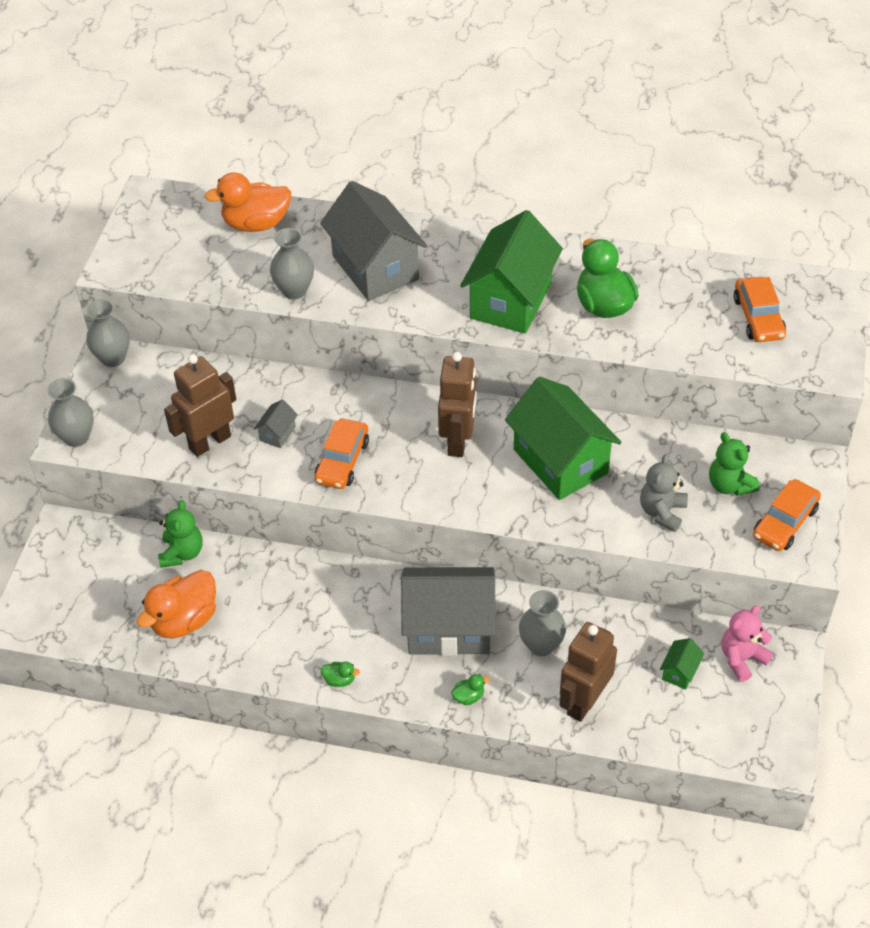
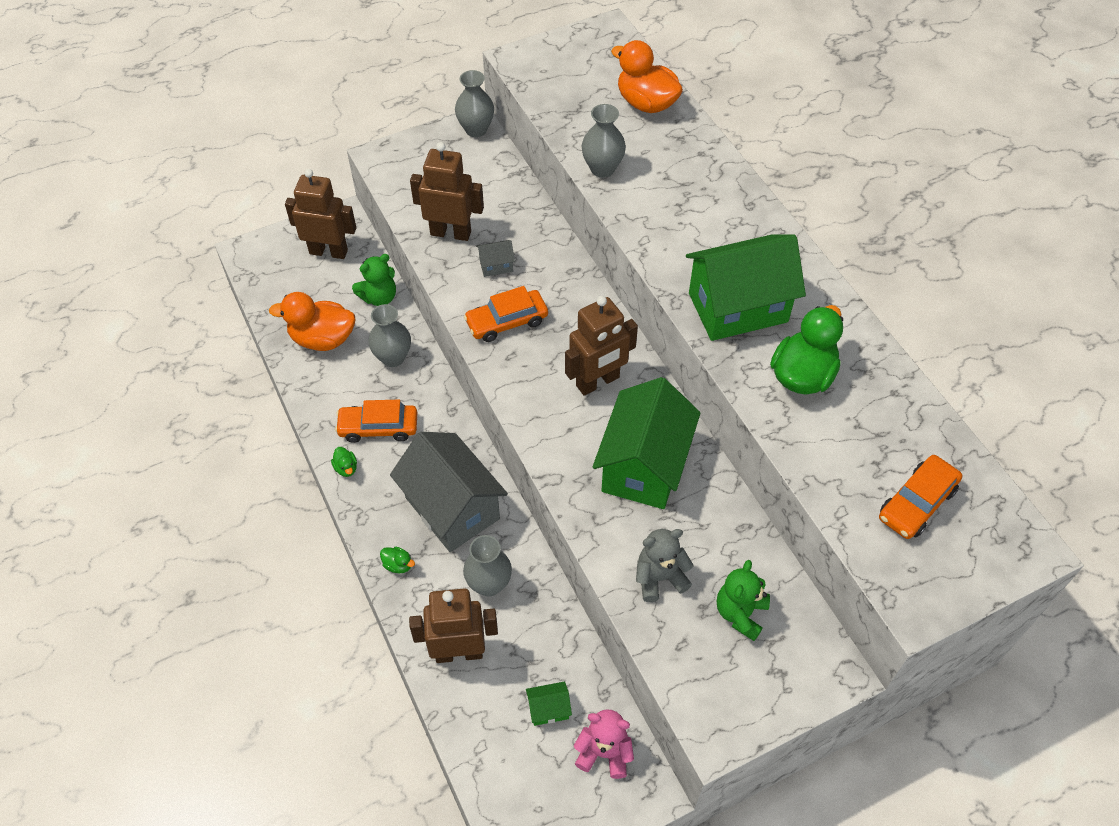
camera: 50 degrees right, 5 degrees up
grey vase [47,378,94,447] -> grey vase moved to [368,304,411,367]
grey house [320,181,427,301] -> none
orange car [753,479,821,551] -> orange car moved to [335,400,417,443]
none -> brown robot [285,169,356,259]

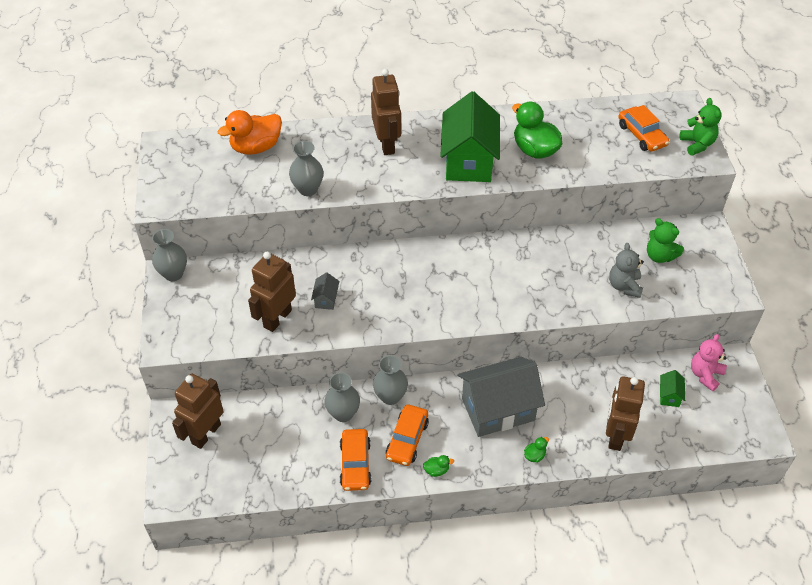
camera: 70 degrees left, 5 degrees down
orange duck [269,292,356,351] -> none
green teddy bear [352,254,396,306] -> green teddy bear moved to [680,98,722,156]
grey vase [463,535,512,596] -> grey vase moved to [373,355,408,405]
orange car [464,286,548,342] -> orange car moved to [340,429,371,491]
brown robot [565,296,638,395] -> brown robot moved to [371,69,401,155]
green house [593,377,701,509] -> none

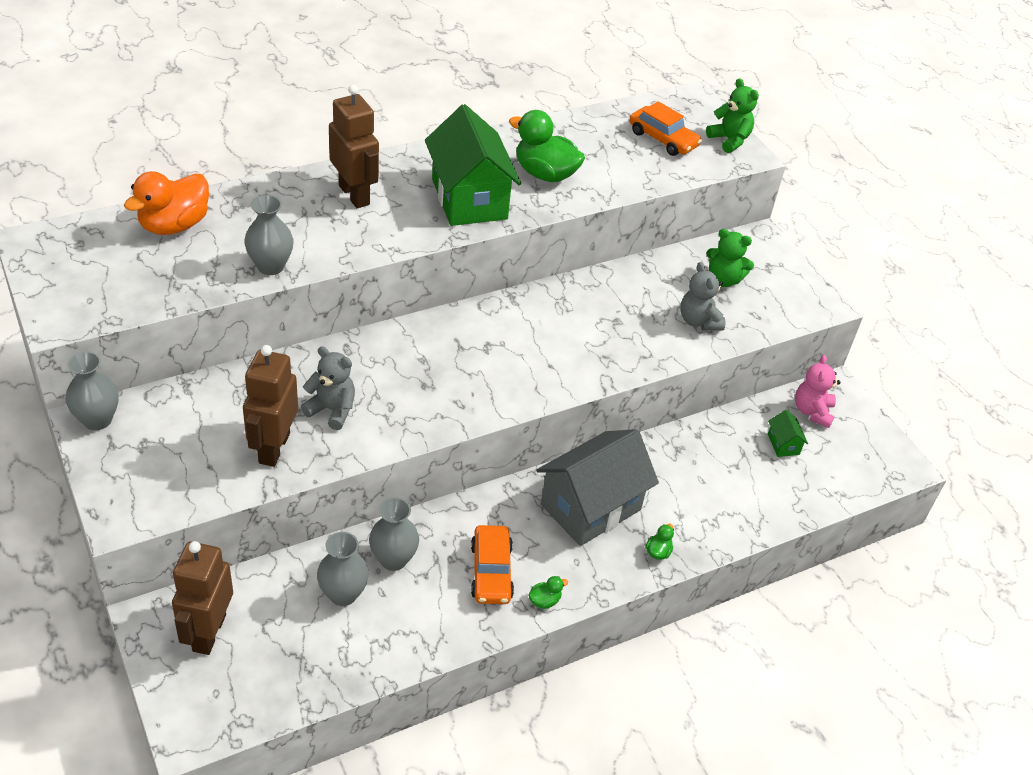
camera: 25 degrees left, 5 degrees down
grey house [311,272,339,310] -> grey teddy bear [301,346,355,430]
orange car [340,429,371,491] -> none
grey vase [373,355,408,405] -> grey vase moved to [317,532,369,606]
brown robot [606,376,645,451] -> none

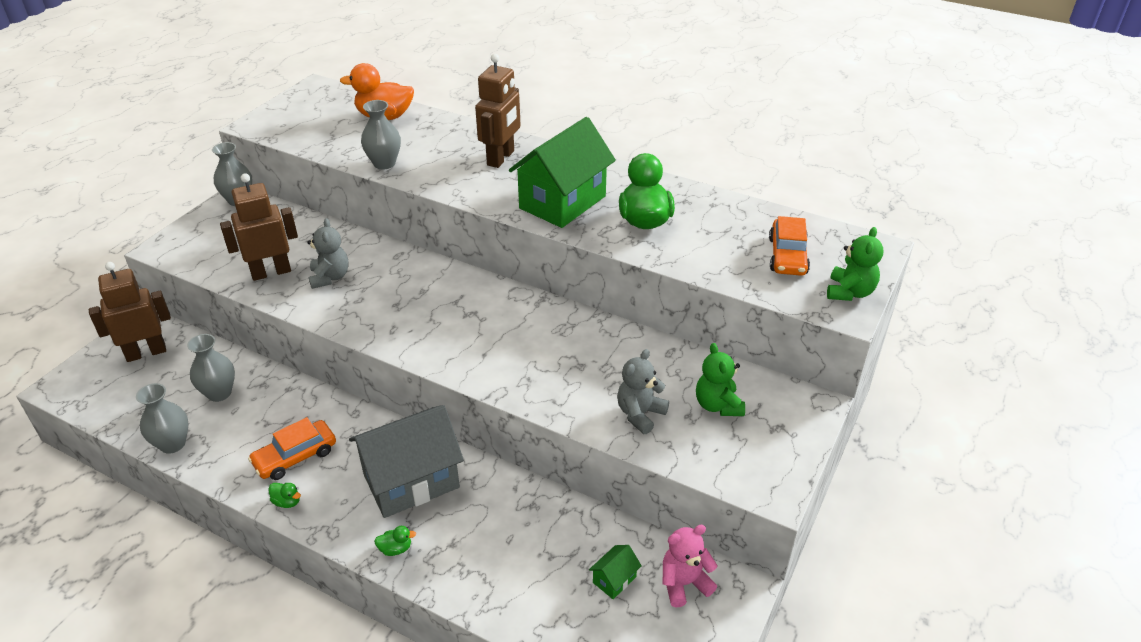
camera: 60 degrees right, 5 degrees down
grey vase [369,497,419,571] -> grey vase moved to [136,383,188,454]
grey house [536,429,659,546] -> grey house turned 45 degrees counterclockwise [349,405,464,518]

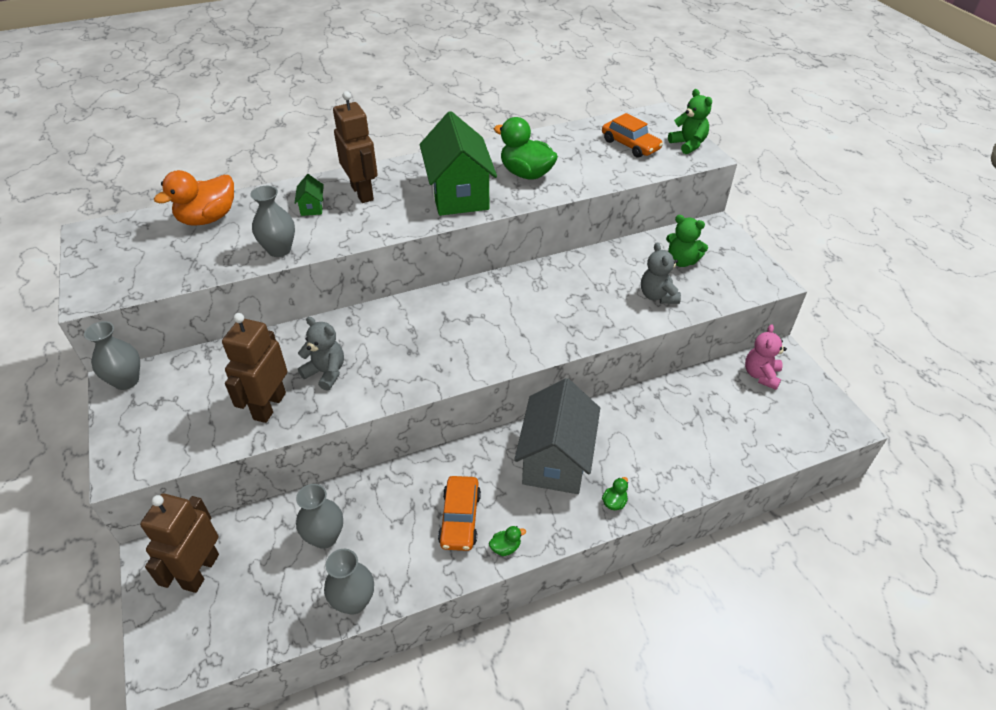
camera: 50 degrees left, 5 degrees up
green house [589,545,642,599] -> green house moved to [295,174,324,216]

